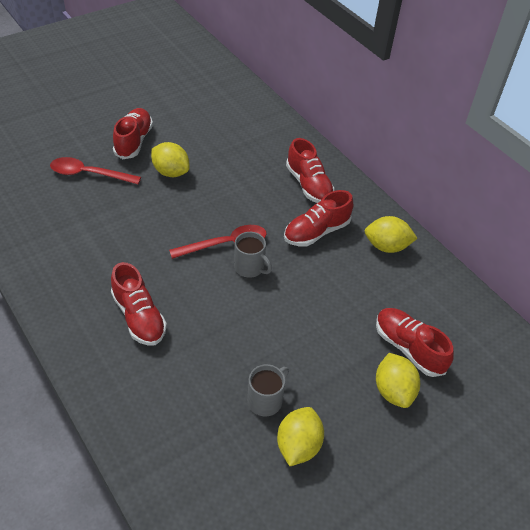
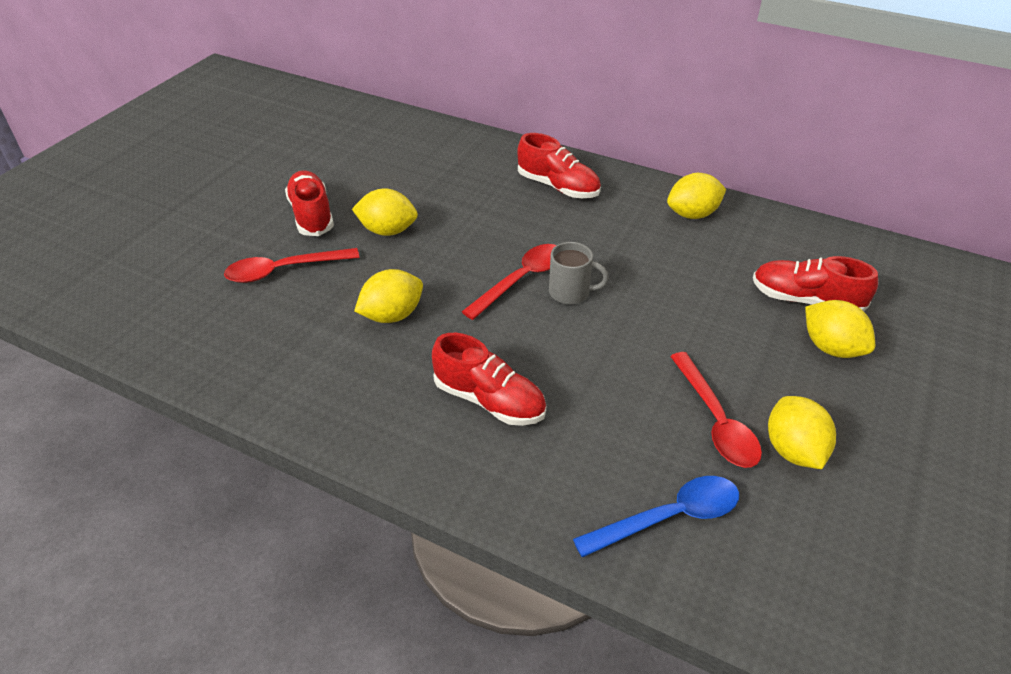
camera: 25 degrees left, 5 degrees down
grey mug [247,364,289,416] -> red spoon [670,352,762,468]
red shoe [284,190,353,246] -> none
none -> yellow lemon [354,269,423,323]
none -> blue spoon [573,476,739,558]

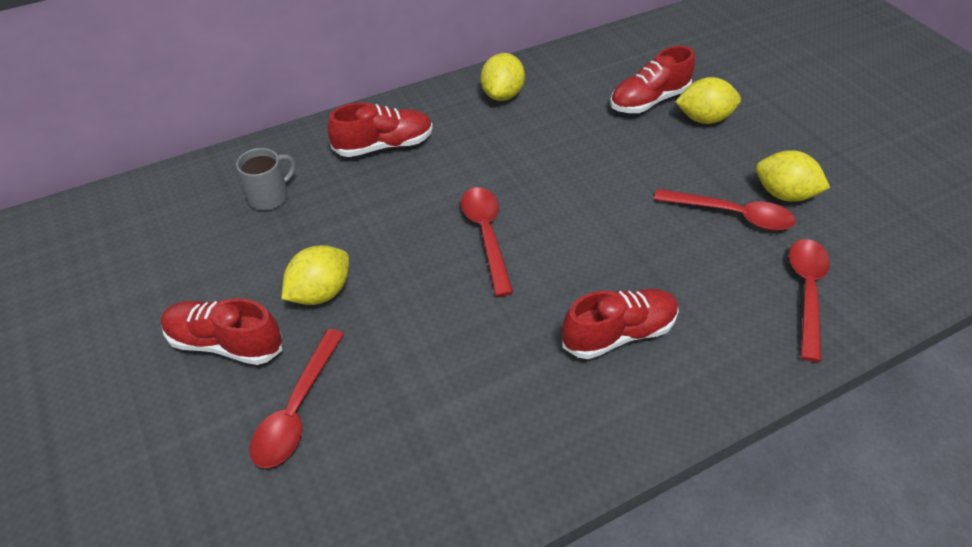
camera: 55 degrees left, 5 degrees up
yellow lemon [354,269,423,323] -> none
grey mug [549,242,609,304] -> grey mug moved to [236,148,296,210]
blue spoon [573,476,739,558] -> red spoon [789,239,830,362]

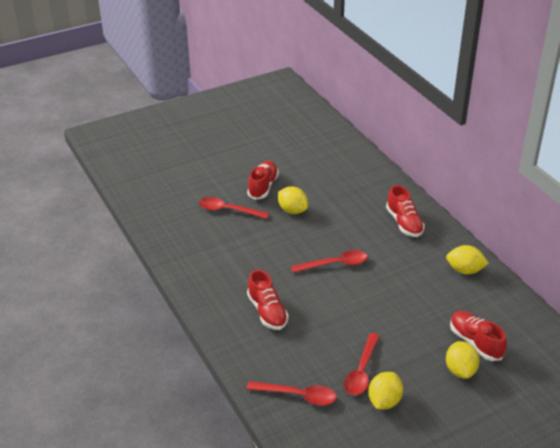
camera: 90 degrees right, 10 degrees down
grey mug [236,148,296,210] -> none

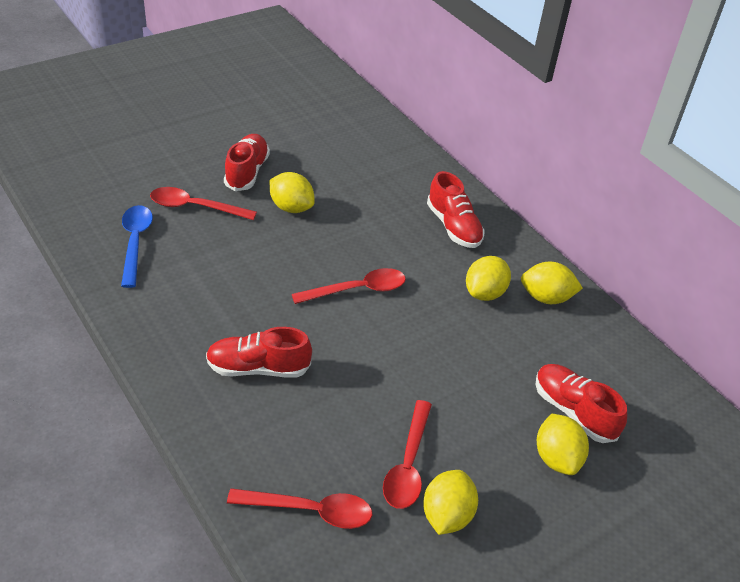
camera: 10 degrees left, 5 degrees up
red shoe [247,270,289,330] -> red shoe turned 120 degrees clockwise [206,327,312,378]
none -> blue spoon [121,205,153,288]
none -> yellow lemon [466,256,511,301]

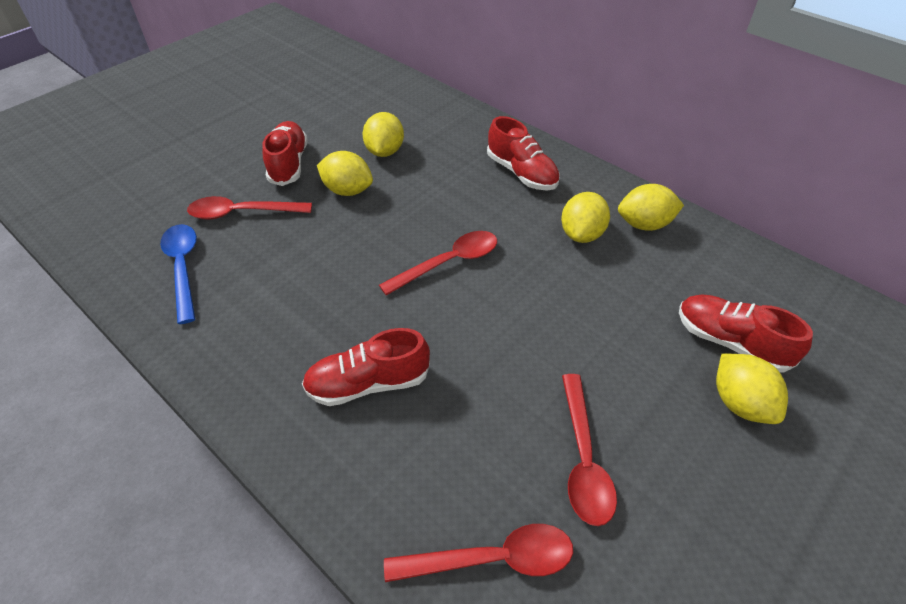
camera: 10 degrees left, 5 degrees up
yellow lemon [423,470,478,535] -> yellow lemon moved to [363,112,404,157]

